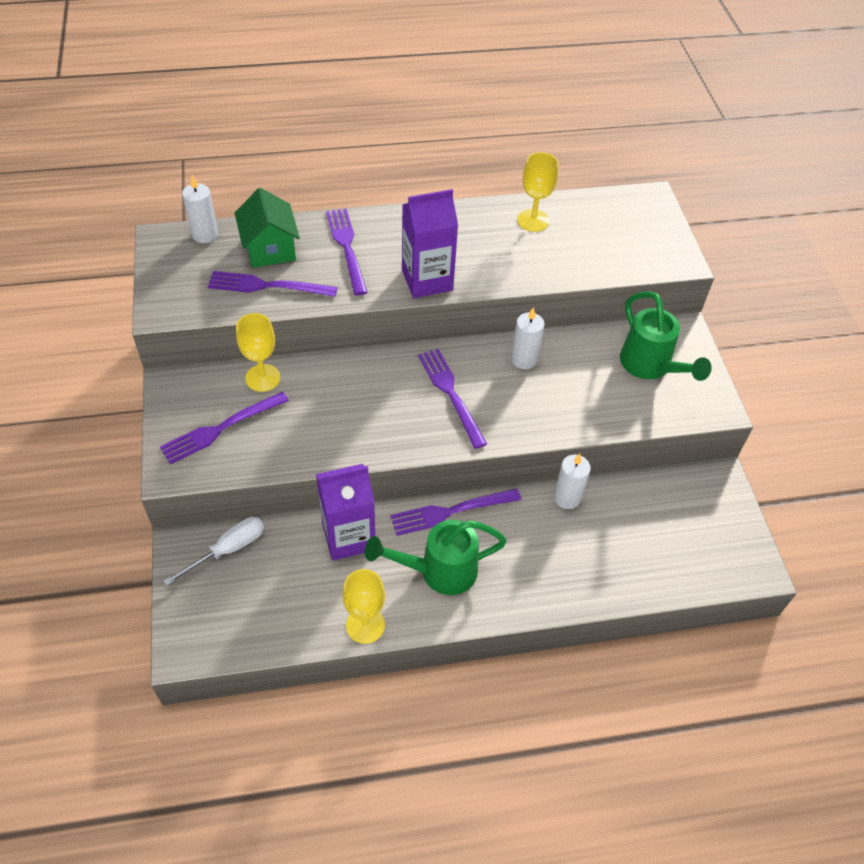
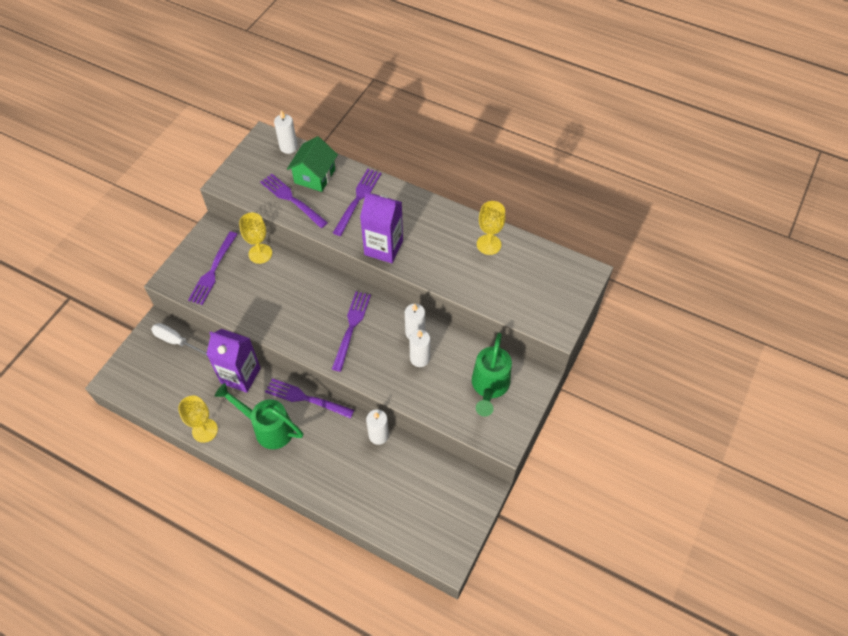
camera: 40 degrees right, 5 degrees up
purple fork [160,392,289,464] -> purple fork turned 75 degrees counterclockwise [188,231,238,305]
white screwdriver [163,517,264,586] -> white screwdriver turned 150 degrees counterclockwise [151,323,208,357]
none -> white candle [409,330,430,367]

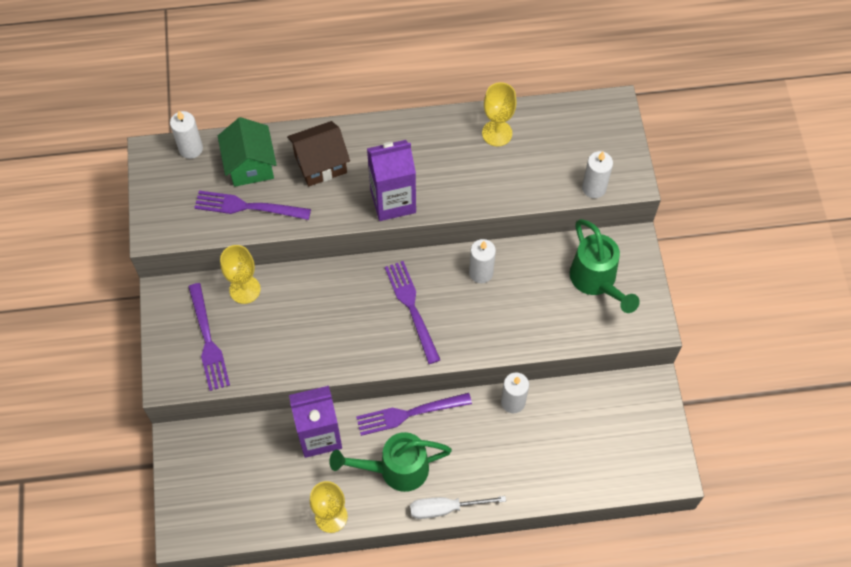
camera: 35 degrees left, 5 degrees up
white screwdriver [151,323,208,357] -> white screwdriver moved to [410,496,506,519]
purple fork [333,169,381,236] -> brown house [287,121,350,187]
white candle [409,330,430,367] -> white candle moved to [582,151,613,198]

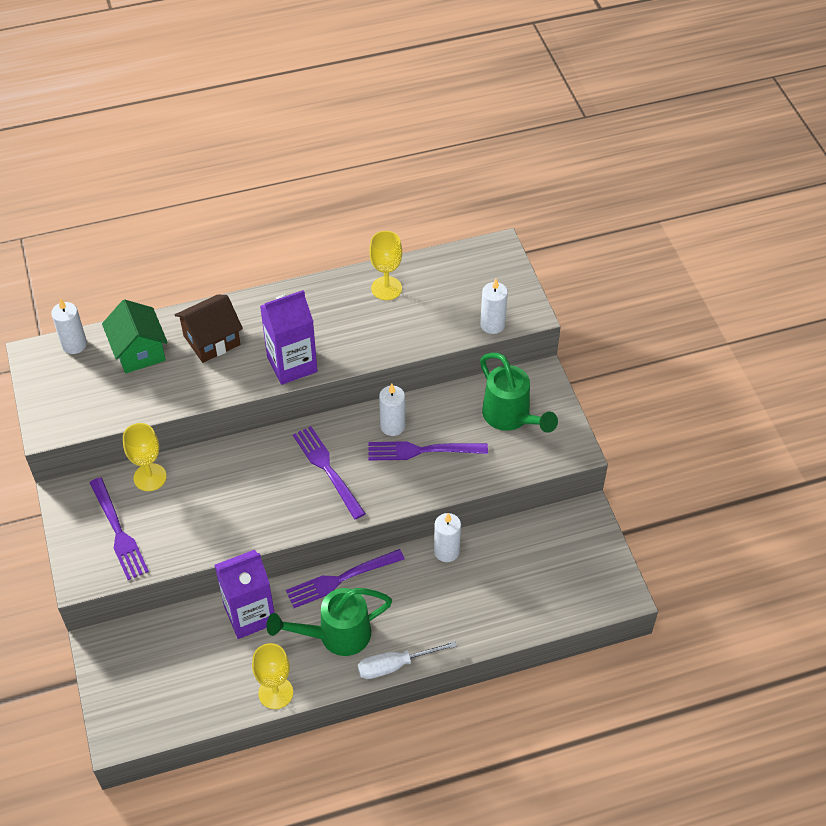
camera: 10 degrees left, 10 degrees down
purple fork [194,191,311,220] -> purple fork moved to [368,441,488,461]

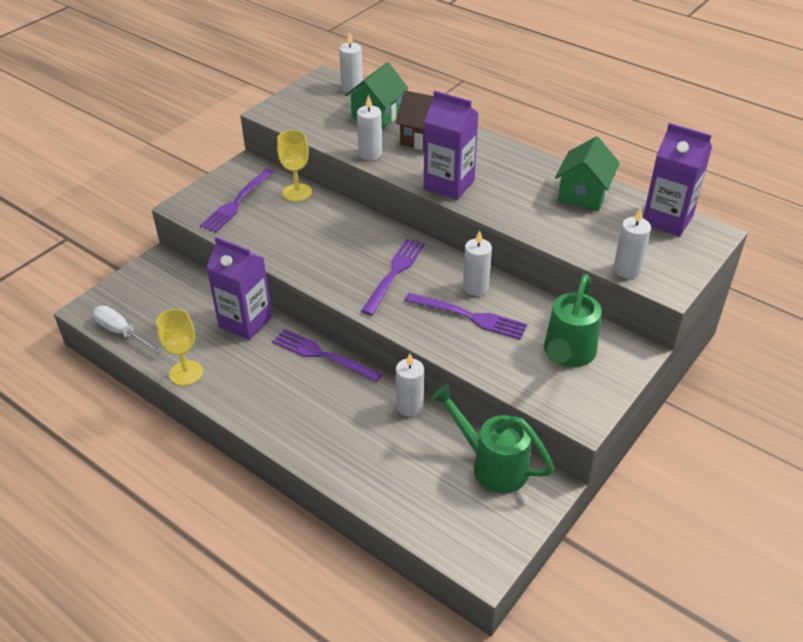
camera: 55 degrees right, 10 degrees down
green watering can [266,588,392,656] -> green watering can moved to [430,384,554,493]
white screwdriver [358,641,457,679] -> white screwdriver moved to [93,306,162,353]
purple fork [368,441,488,461] -> purple fork turned 150 degrees clockwise [404,293,527,340]
yellow goblet [369,231,402,300] -> green house [555,136,620,211]
none -> white candle [357,95,382,160]
none -> purple carton [643,123,712,236]

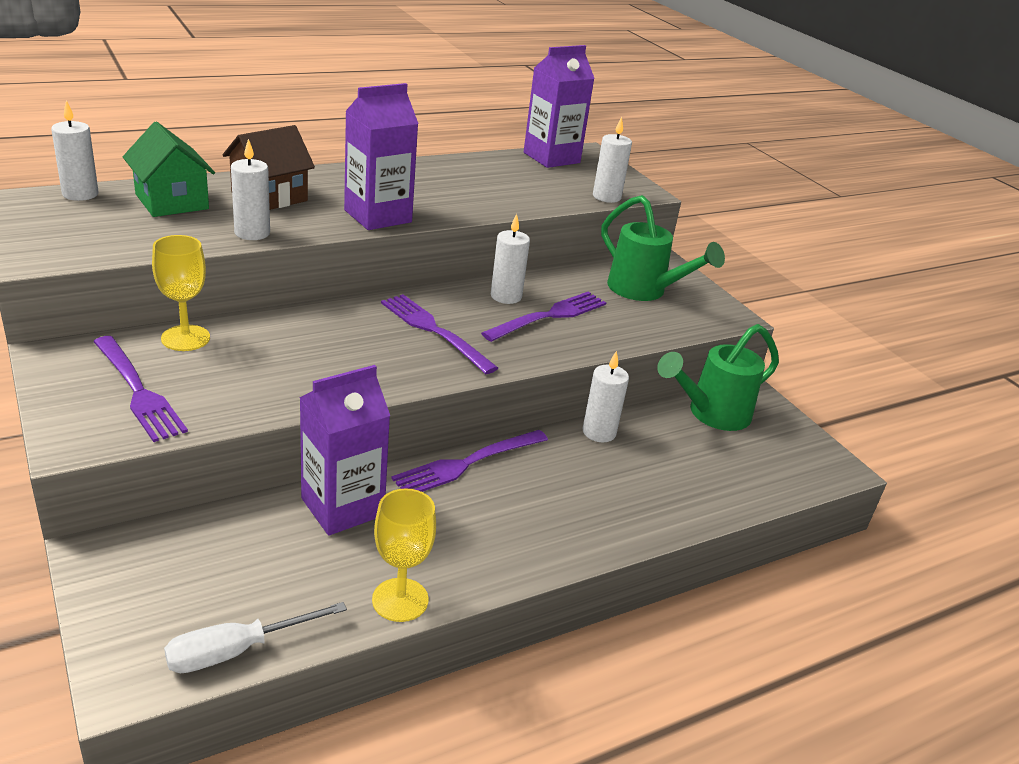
camera: 70 degrees left, 10 degrees down
green house [555,136,620,211] -> none

